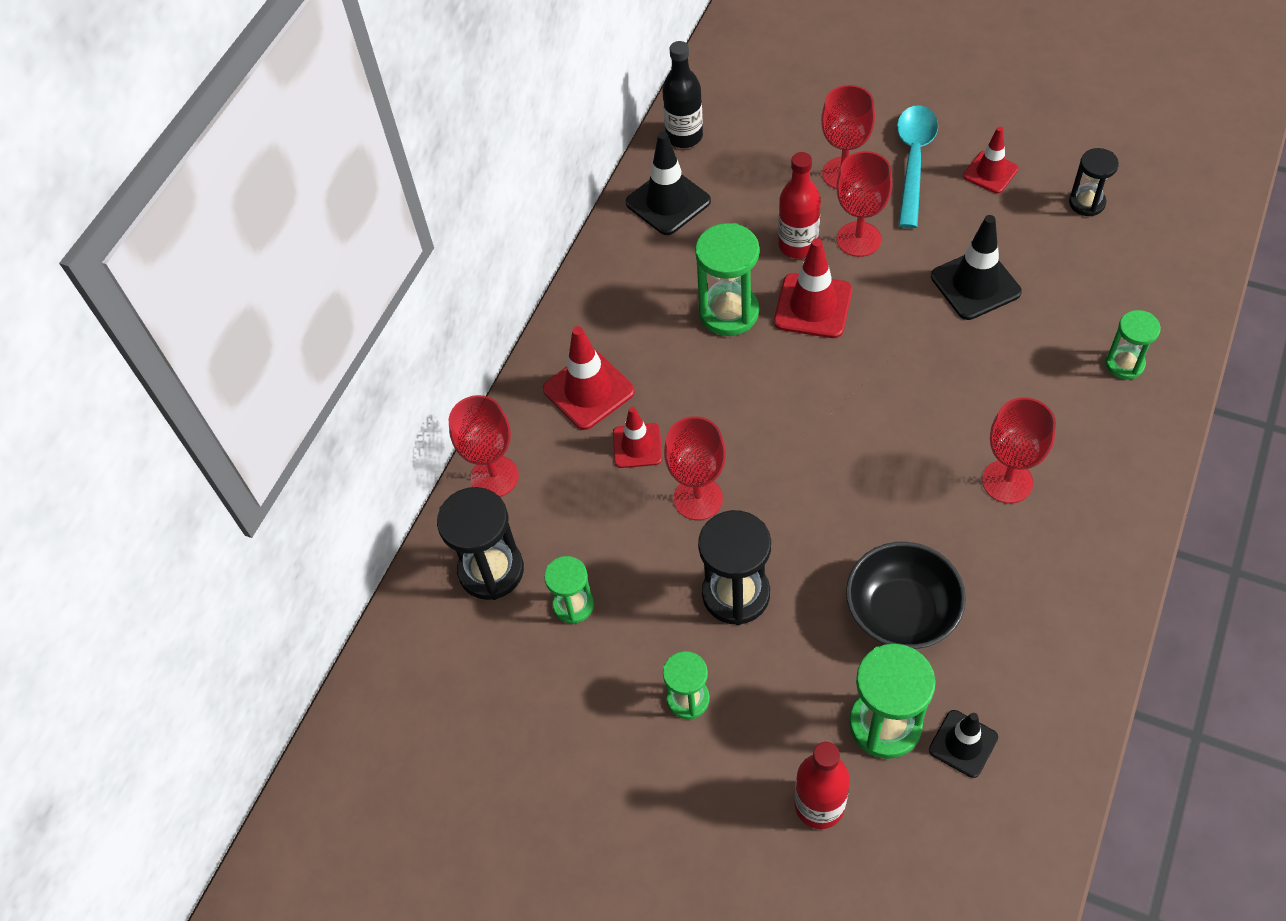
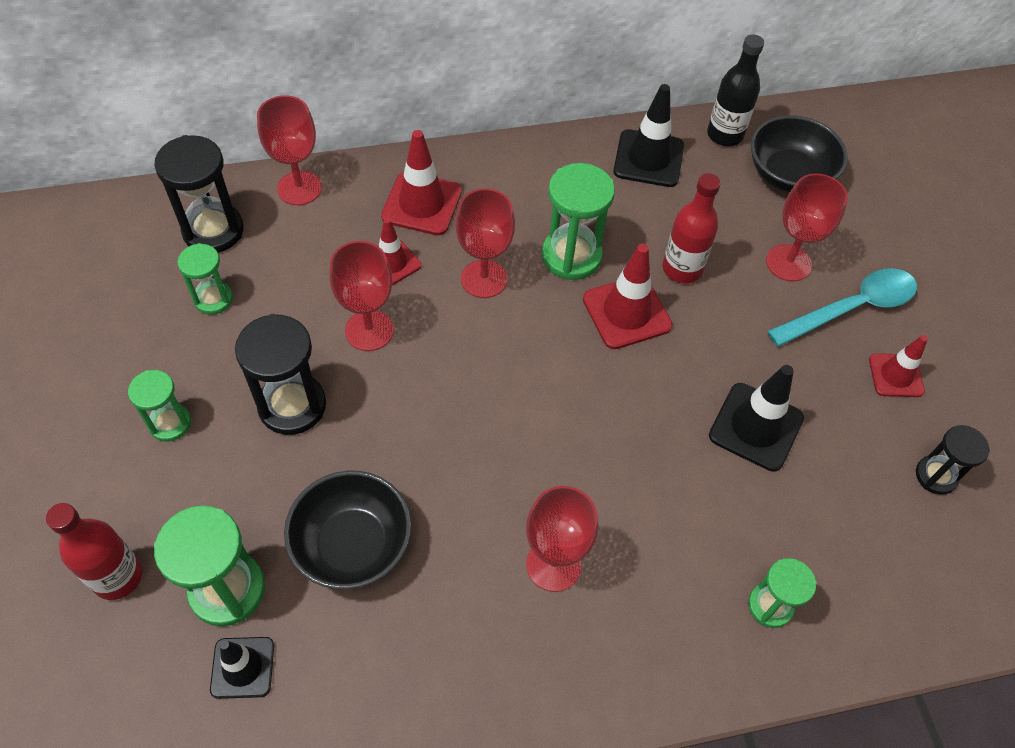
camera: 45 degrees right, 0 degrees up
red goblet [836,151,892,257] -> red goblet moved to [456,188,515,298]
none -> black bowl [751,115,848,192]

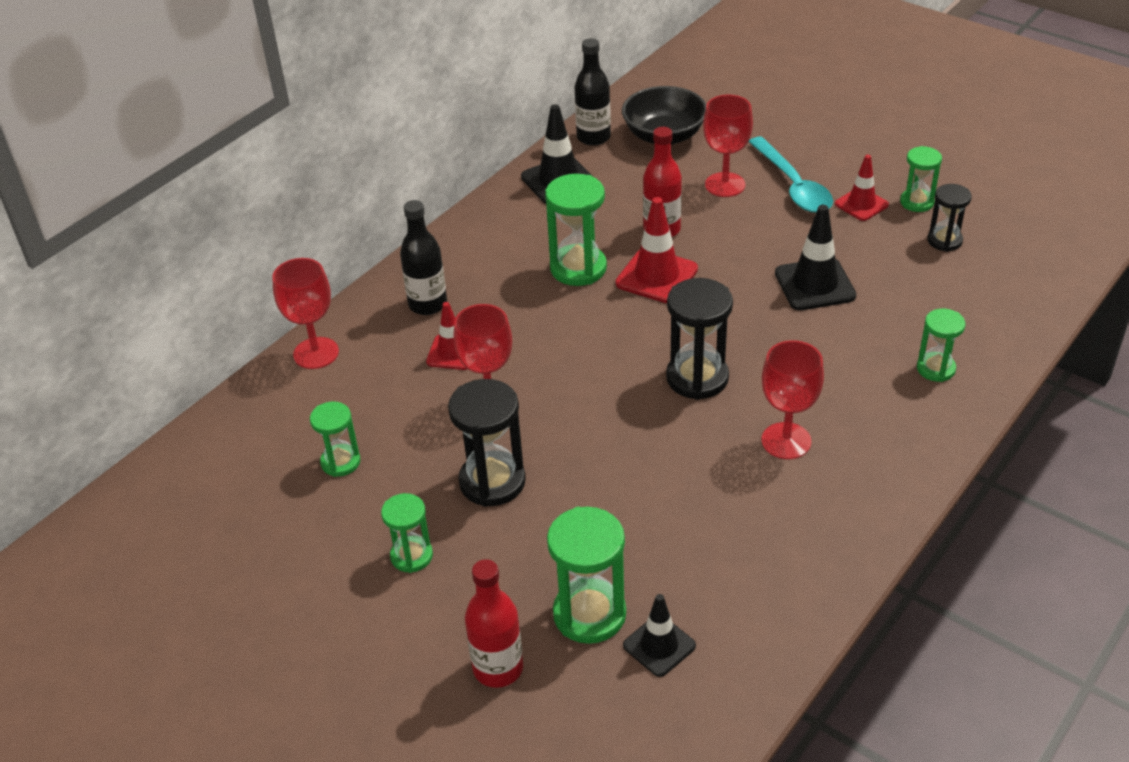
camera: 35 degrees left, 15 degrees down
black hourglass [154,135,244,253] -> black hourglass moved to [666,278,733,400]
black bowl [284,471,412,590] -> none
red traffic cone [381,130,462,235] -> black bottle [400,200,447,315]
red goblet [456,188,515,298] -> none
turquoise spoon [767,268,917,347] -> turquoise spoon turned 135 degrees clockwise [749,137,833,213]
none -> green hourglass [900,146,942,212]

